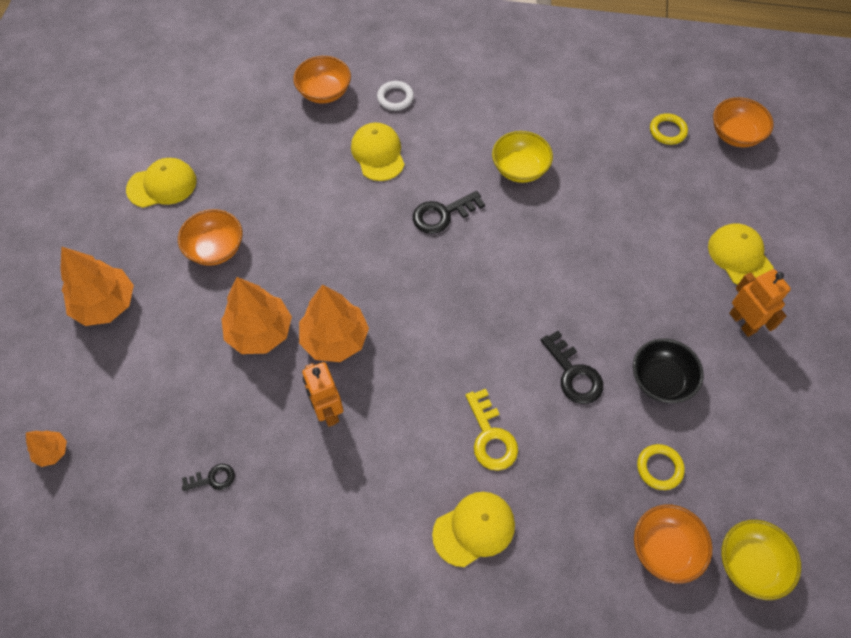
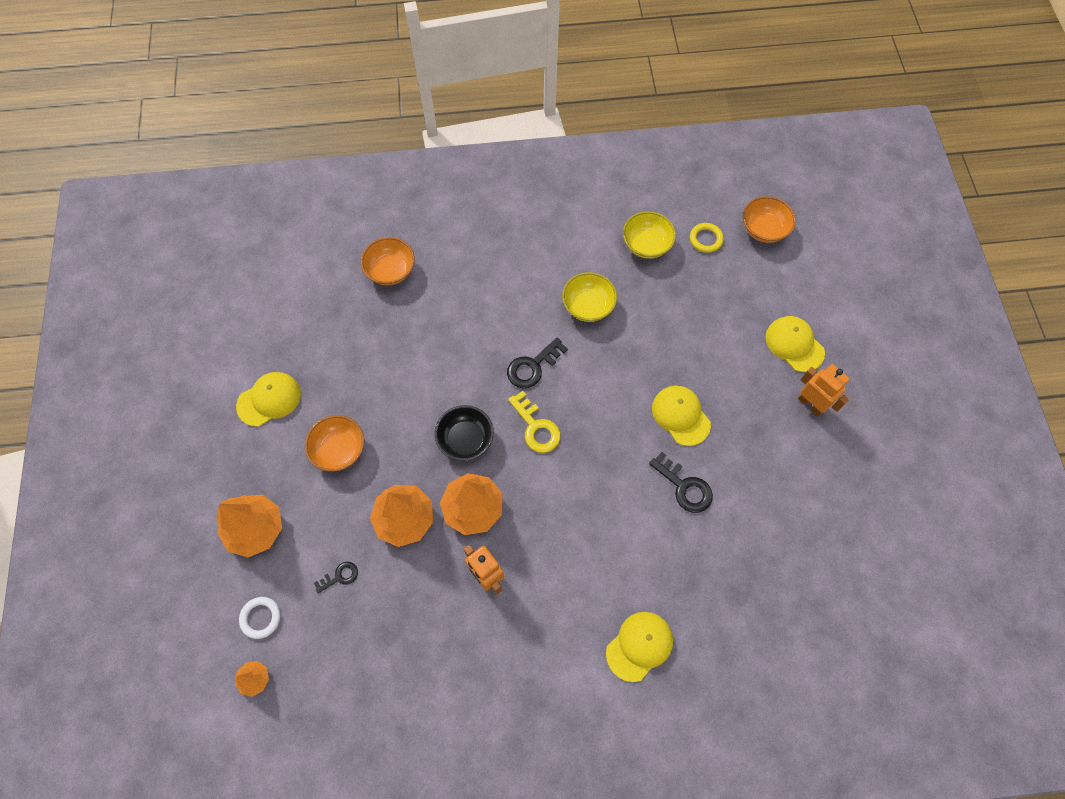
camera: 15 degrees left, 5 degrees up
black key [182,464,235,491] -> black key moved to [314,562,358,593]
yellow cap [351,123,405,181] -> yellow cap moved to [652,386,711,446]
white ring [377,81,414,111] -> white ring moved to [239,597,280,639]
yellow key [465,389,518,471] -> yellow key moved to [508,391,561,453]
black bowl [633,338,704,403] -> black bowl moved to [435,405,494,461]
orange bowl [634,505,712,584] -> none
yellow ring [637,444,685,490] -> none
yellow bowl [721,520,801,600] -> yellow bowl moved to [623,211,676,259]

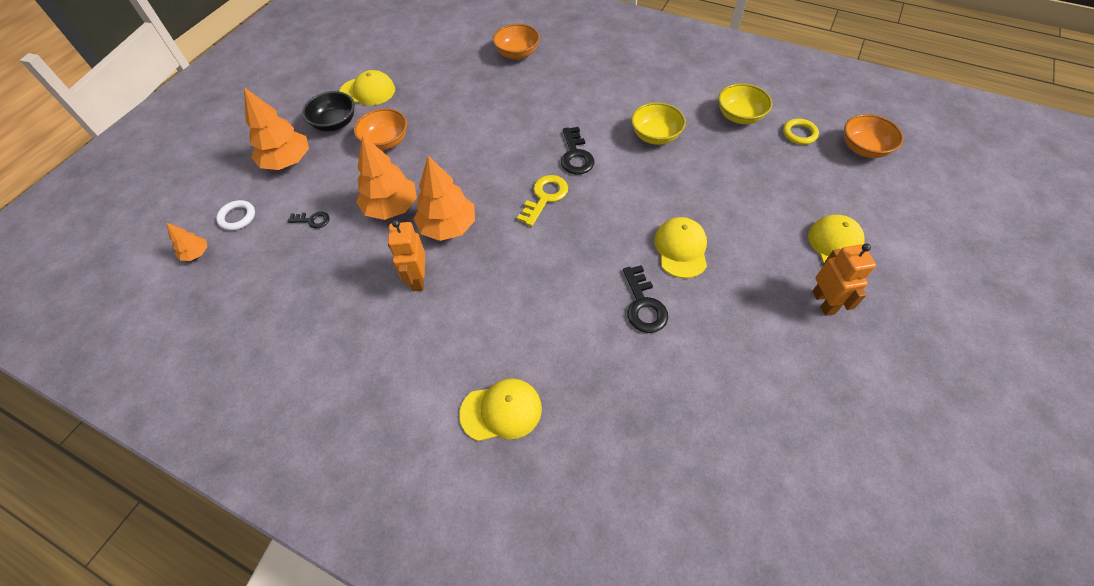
camera: 35 degrees right, 10 degrees down
black bowl [435,405,494,461] -> black bowl moved to [302,91,355,132]
black key [507,338,568,388] -> black key turned 90 degrees counterclockwise [561,127,595,175]
yellow key [508,391,561,453] -> yellow key turned 150 degrees counterclockwise [517,175,568,226]

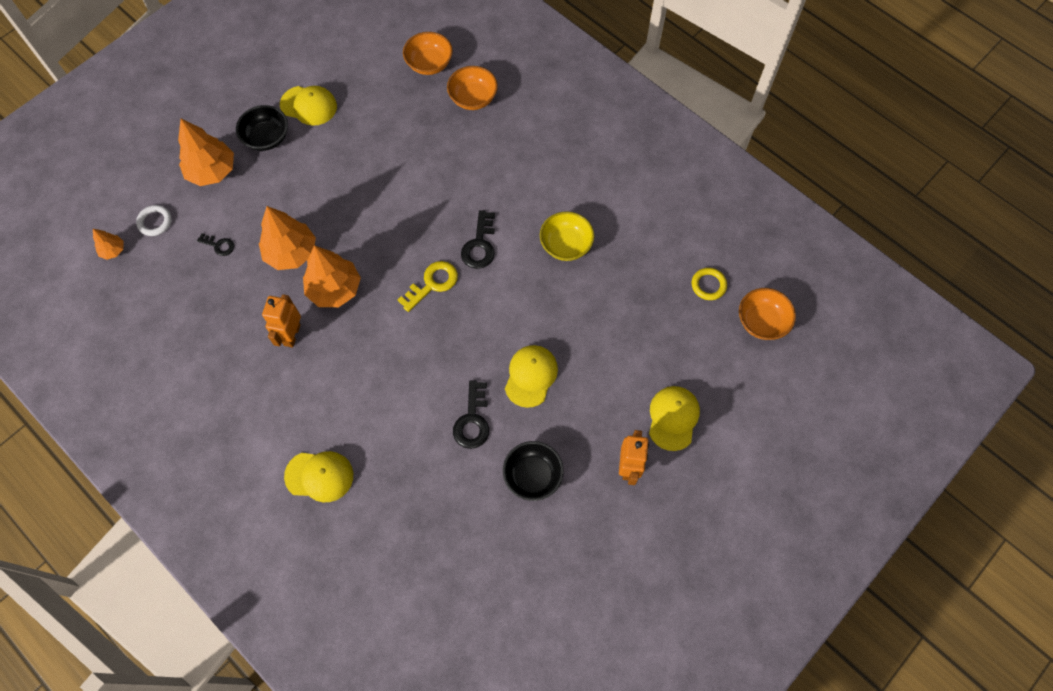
camera: 15 degrees right, 10 degrees up
orange bowl [354,108,407,150] -> orange bowl moved to [403,32,453,75]
yellow bowl [718,83,772,124] -> none
none -> black bowl [503,441,564,501]

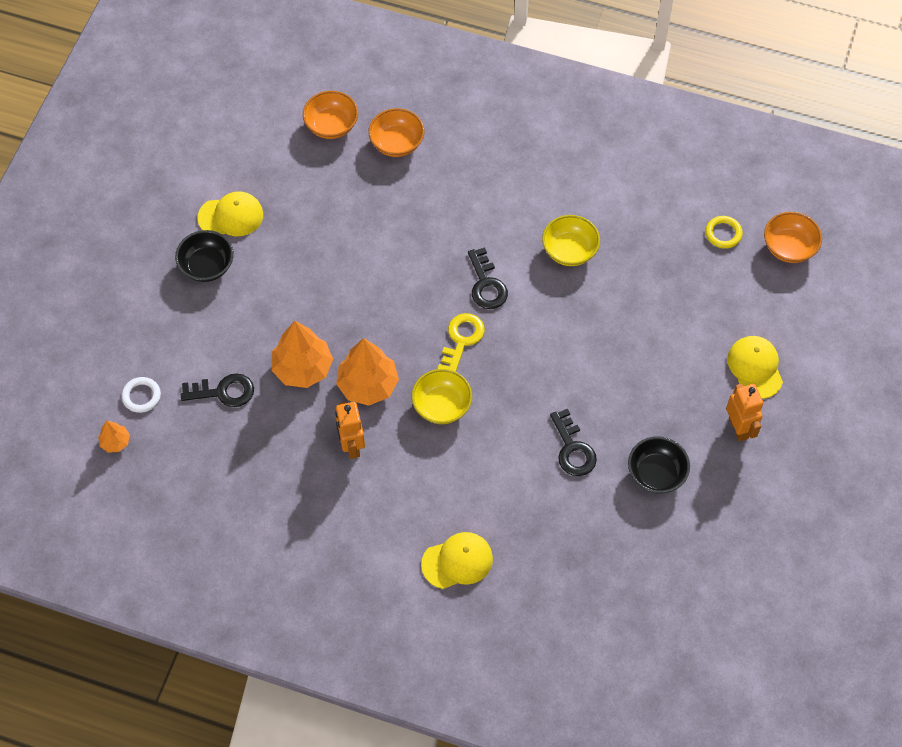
camera: 25 degrees left, 5 degrees down
orange tree [178,119,234,186] -> none
black key [197,233,234,256] -> black key [181,373,254,407], size x1.68
yellow cap [505,345,558,408] -> none
none -> yellow bowl [412,369,472,424]

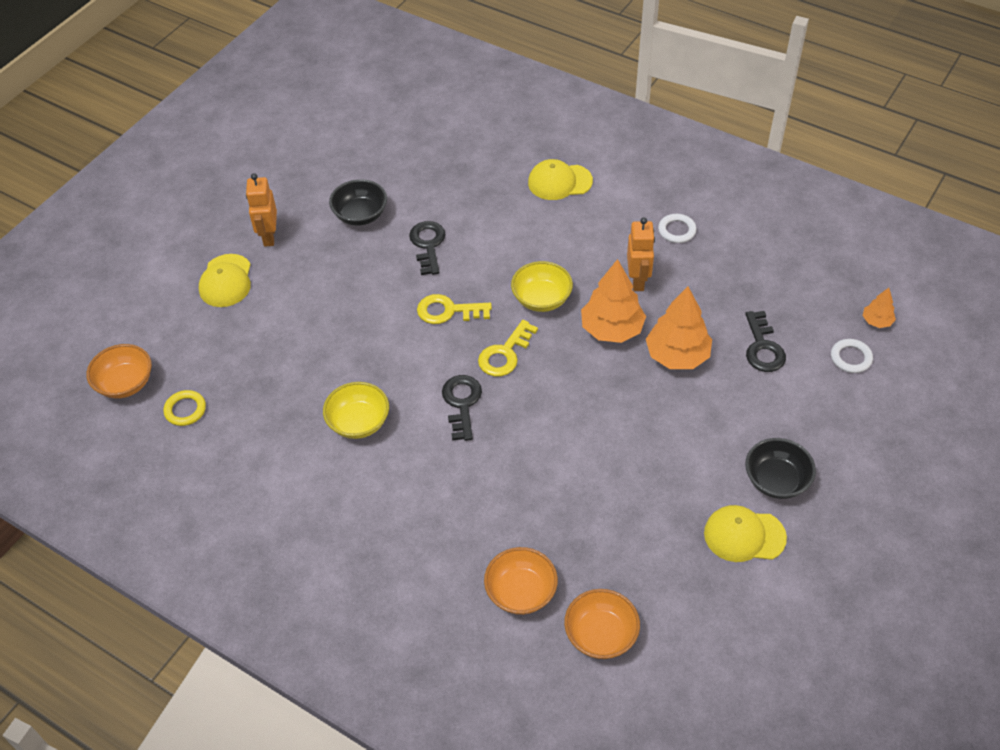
camera: 165 degrees left, 10 degrees down
black key [181,373,254,407] -> black key turned 105 degrees counterclockwise [745,311,786,372]
none -> yellow key [417,294,492,324]
none -> white ring [658,214,696,243]

